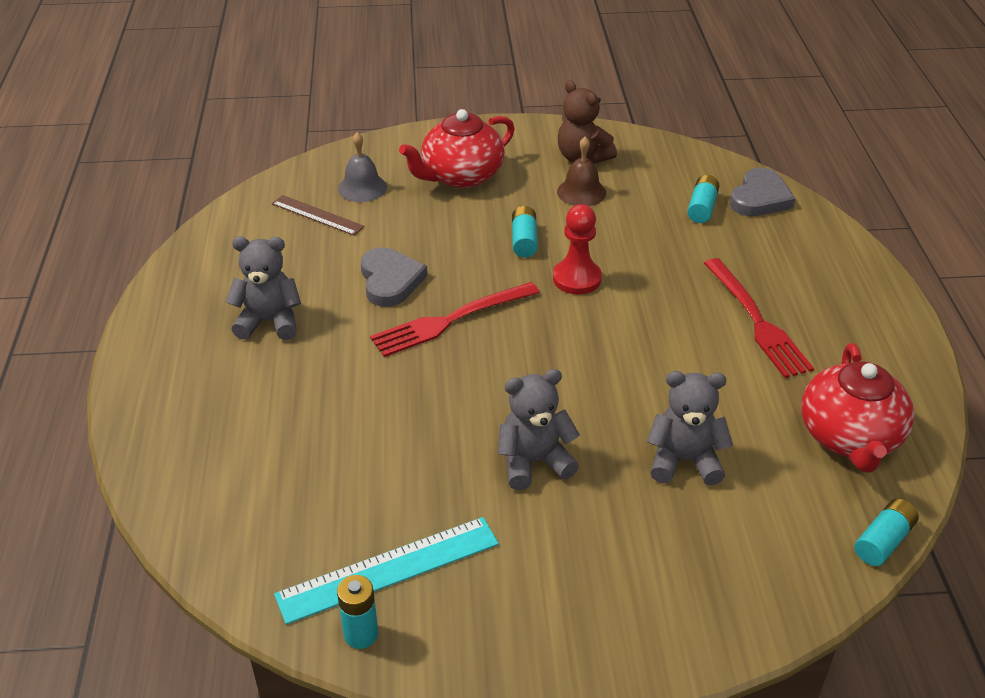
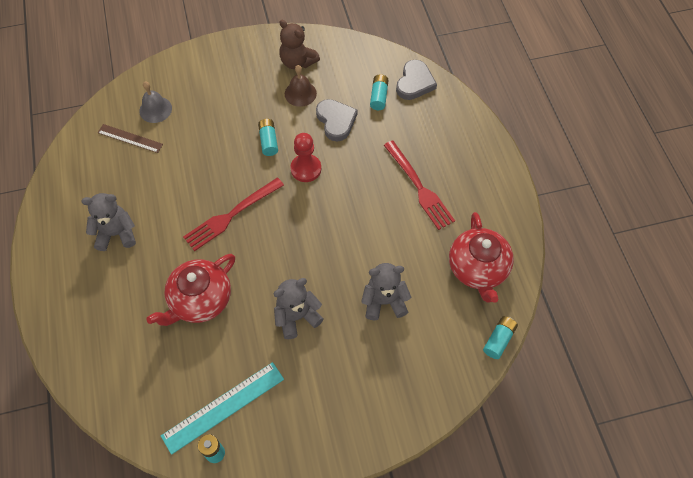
camera: 10 degrees left, 20 degrees up
grey heart [361,247,428,307] -> grey heart moved to [316,99,358,141]
red teapot [399,109,515,188] -> red teapot moved to [146,254,235,326]

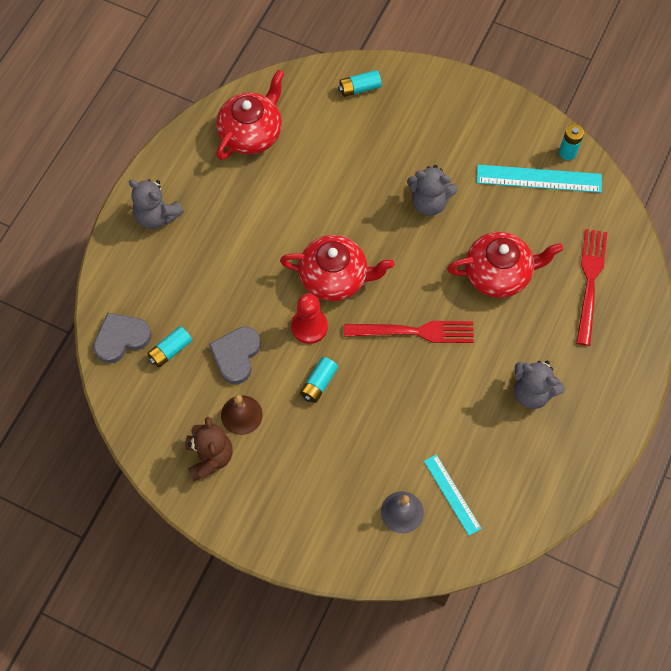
camera: 140 degrees left, 5 degrees up
brown ruler [98,124,163,153] -> turquoise ruler [424,454,482,536]
grey teddy bear [361,263,411,320] -> grey teddy bear moved to [129,179,184,229]
red fork [384,140,455,230] -> red fork moved to [576,229,607,346]
turquoise battery [483,316,518,359] -> turquoise battery moved to [338,70,382,97]
none -> red teapot [280,235,394,301]

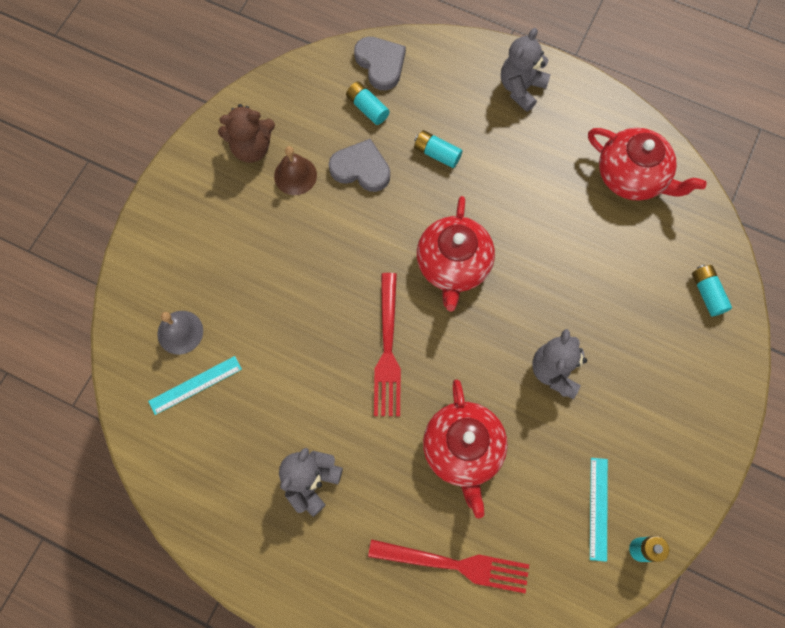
camera: 90 degrees right, 5 degrees up
red pawn [291,293,328,344] -> none
turquoise battery [300,357,338,403] -> turquoise battery moved to [414,130,462,168]
turquoise ruler [477,165,602,193] -> turquoise ruler [590,458,608,562], size x0.63

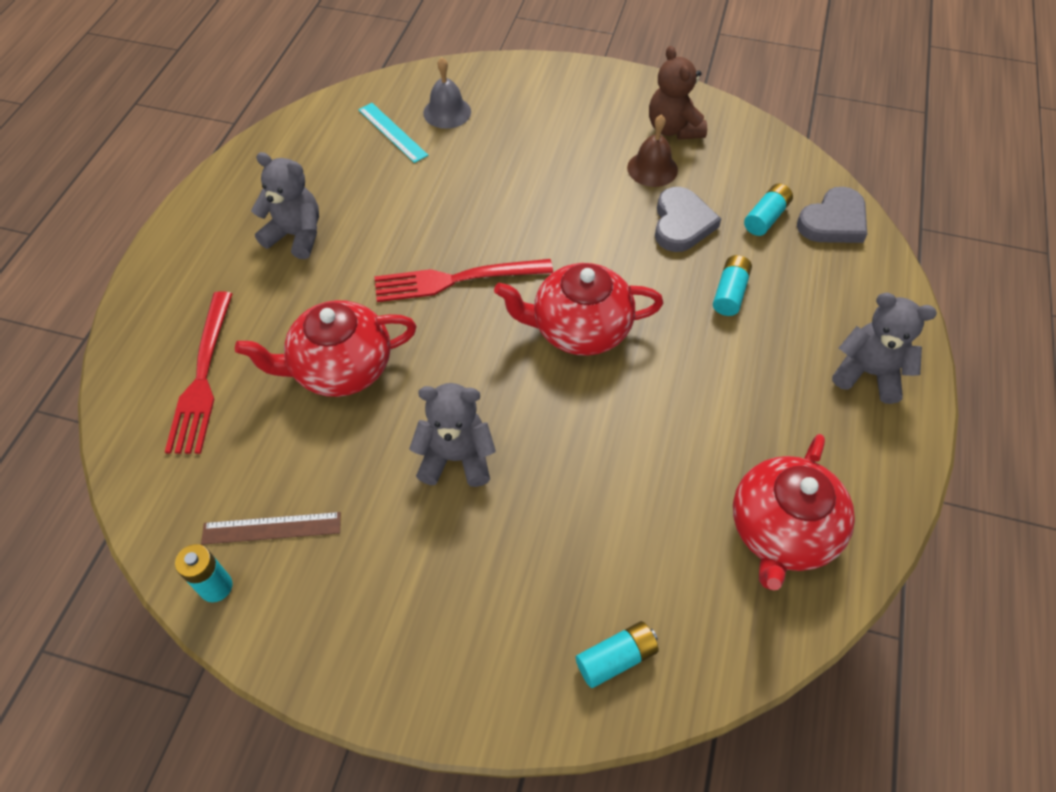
camera: 80 degrees right, 15 degrees down
turquoise ruler [590,458,608,562] -> brown ruler [201,512,341,545]

